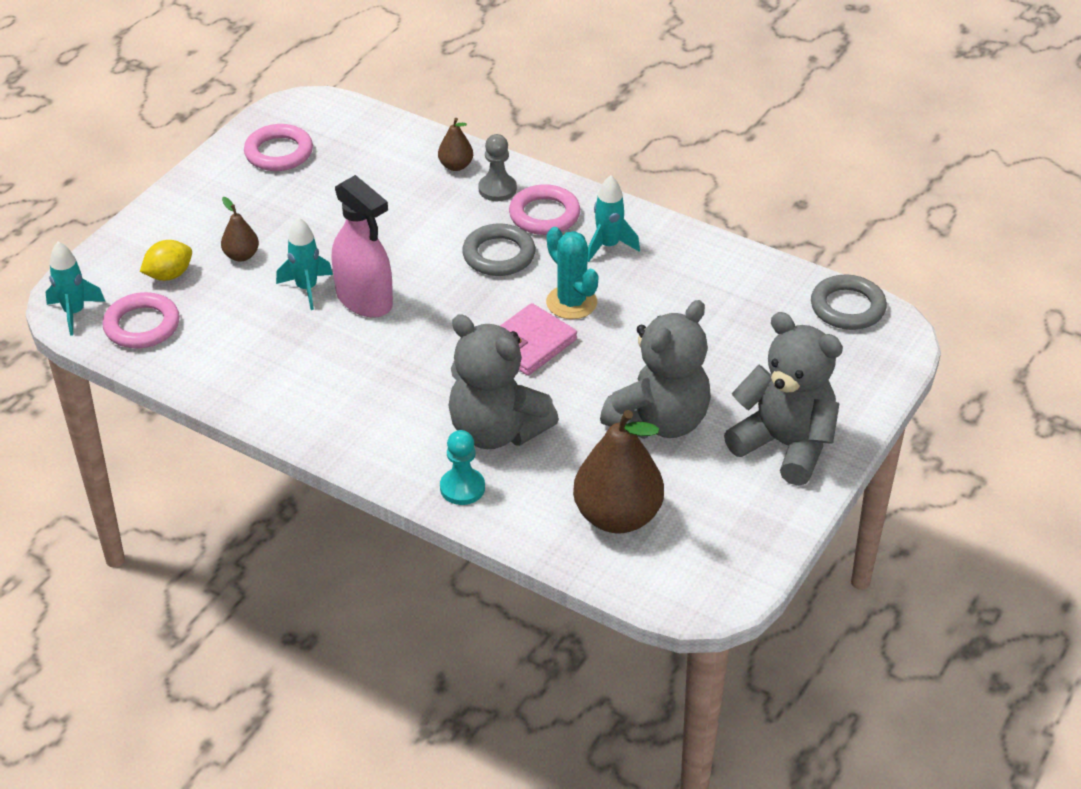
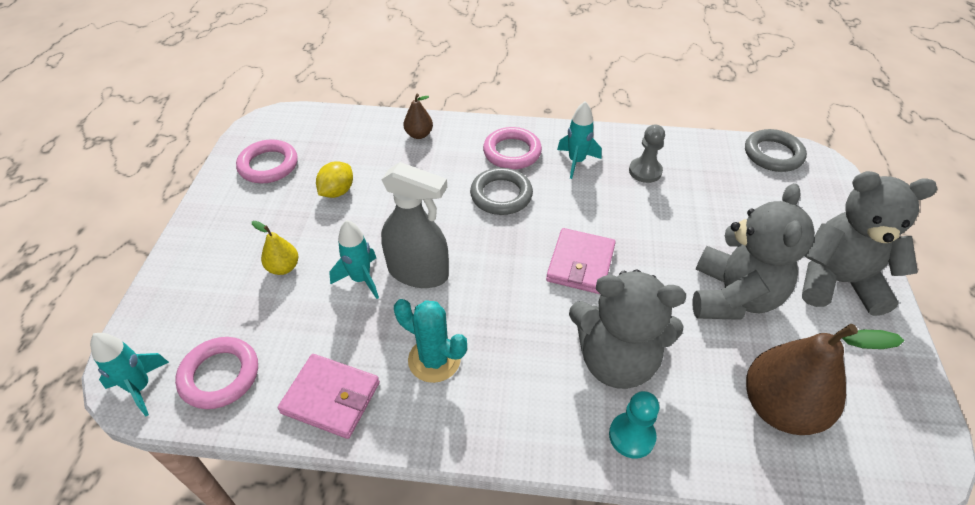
camera: 25 degrees left, 5 degrees up
yellow lemon [140,240,192,281] -> yellow lemon moved to [316,161,353,198]
brown pear [221,197,259,261] -> yellow pear [252,221,298,275]
pink spray bottle [332,175,393,317] -> grey spray bottle [381,162,449,288]
grey pawn [478,134,517,201] -> grey pawn moved to [629,124,665,183]
turquoise cactus [546,227,598,319] -> turquoise cactus moved to [394,299,467,383]
none -> pink wallet [278,354,380,439]

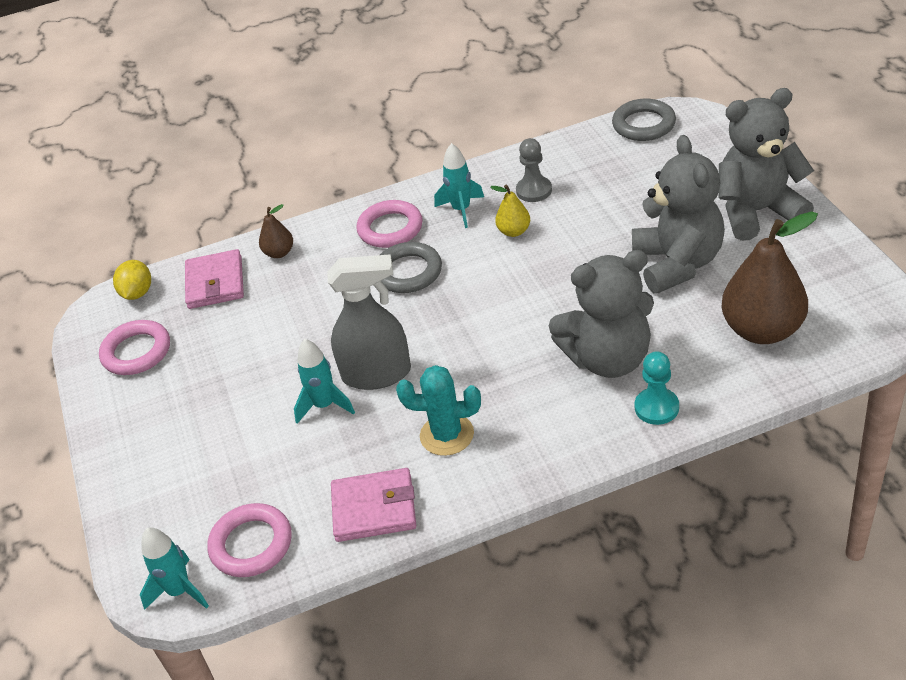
camera: 20 degrees left, 5 degrees down
yellow pear [252,221,298,275] -> yellow pear moved to [490,184,530,237]
yellow lemon [316,161,353,198] -> yellow lemon moved to [113,260,151,300]
pink wallet [546,228,616,294] -> pink wallet moved to [185,249,244,309]

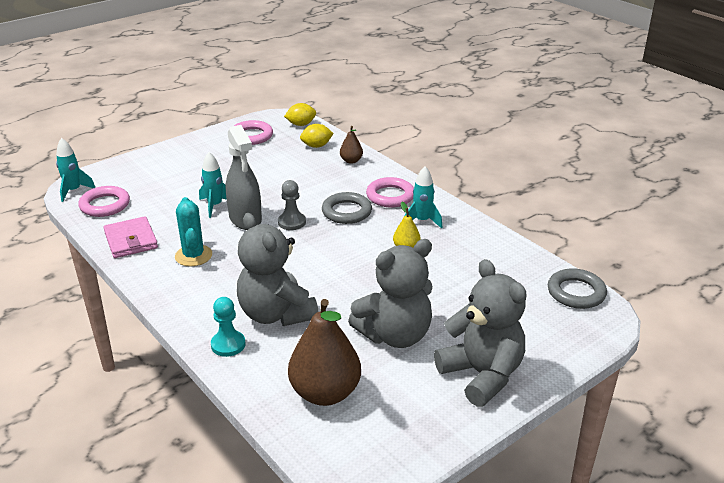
camera: 65 degrees right, 10 degrees down
pink wallet [185,249,244,309] -> yellow lemon [300,124,334,148]
grey pawn [516,138,552,202] -> grey pawn moved to [278,180,306,230]

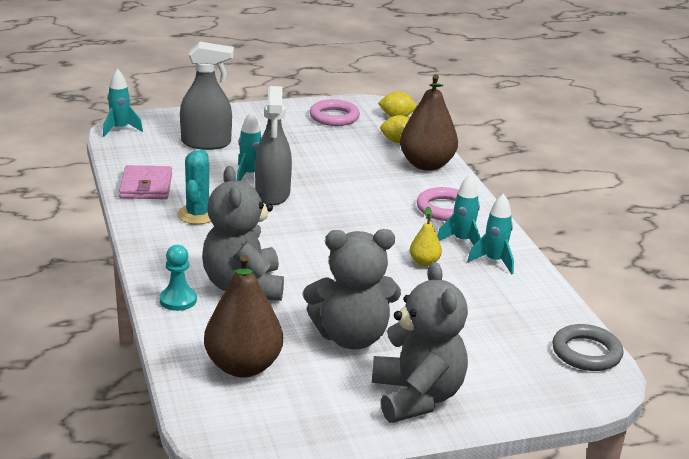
camera: 20 degrees right, 5 degrees down
pink ring [78,186,130,217] -> none
grey pawn [278,180,306,230] -> none
grey ring [322,192,372,224] -> none
brown pear [340,126,363,164] -> brown pear [400,74,458,171], size x2.09
none -> grey spray bottle [180,42,234,150]
none -> turquoise rocket [467,193,514,274]

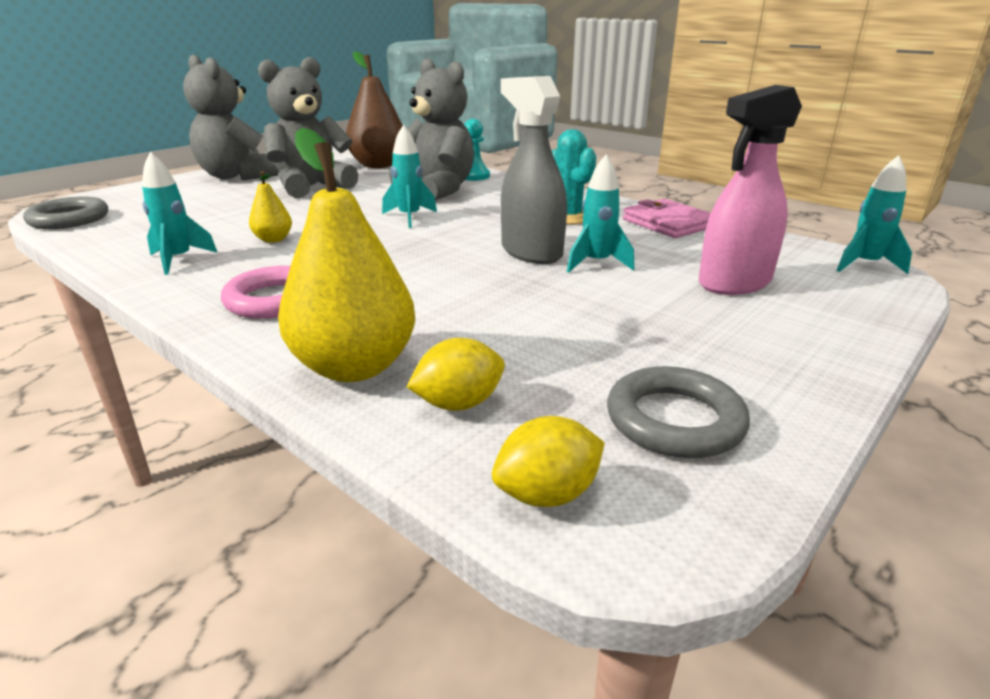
camera: 150 degrees right, 0 degrees up
grey spray bottle [180,42,234,150] -> pink spray bottle [699,85,802,295]
pink ring [310,99,360,126] -> grey ring [607,366,750,458]
brown pear [400,74,458,171] -> yellow pear [278,128,415,382]
turquoise rocket [437,175,481,245] -> turquoise rocket moved to [382,125,437,228]

